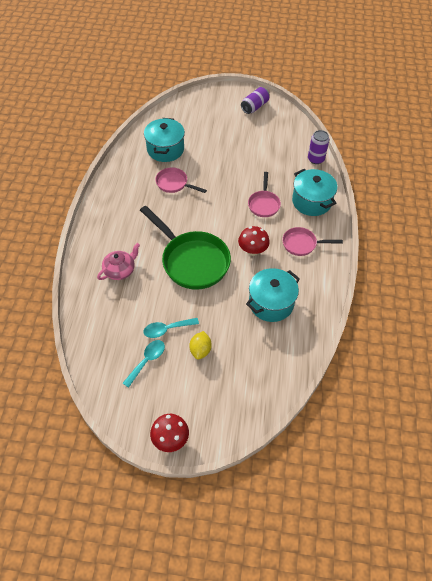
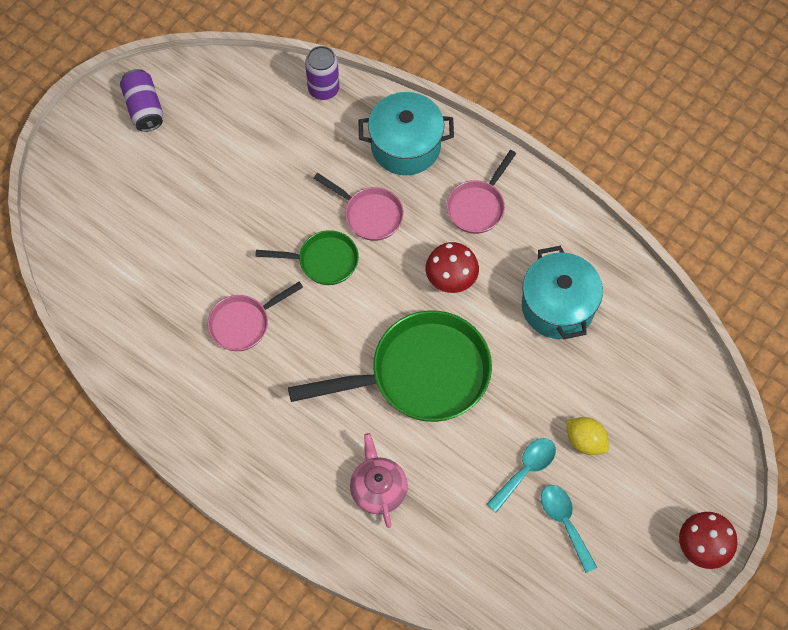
camera: 60 degrees left, 10 degrees up
turquoise pot [144,118,185,162] -> none
turquoise spoon [144,318,199,338] -> turquoise spoon turned 150 degrees counterclockwise [487,438,556,513]
none -> green pan [255,230,359,285]

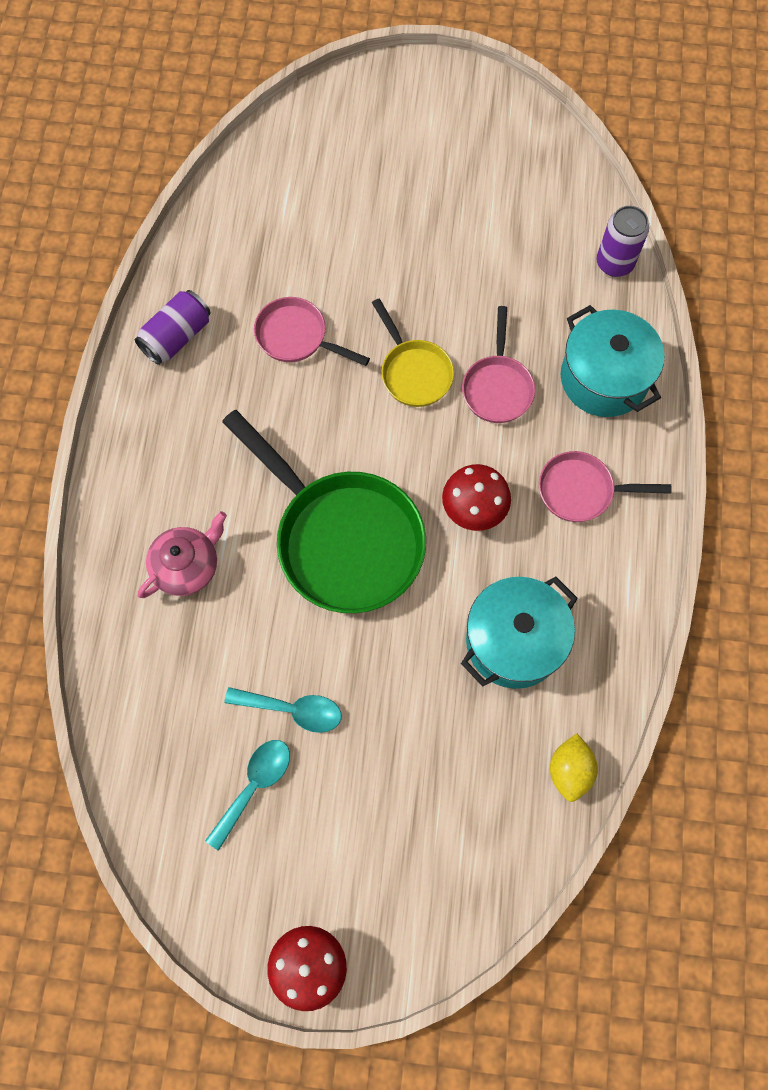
camera: 60 degrees right, 5 degrees up
purple can [120,69,163,132] -> purple can moved to [134,290,211,365]
green pan [255,230,359,285] -> yellow pan [372,298,454,407]
yellow lemon [566,417,609,455] -> yellow lemon moved to [550,734,598,802]

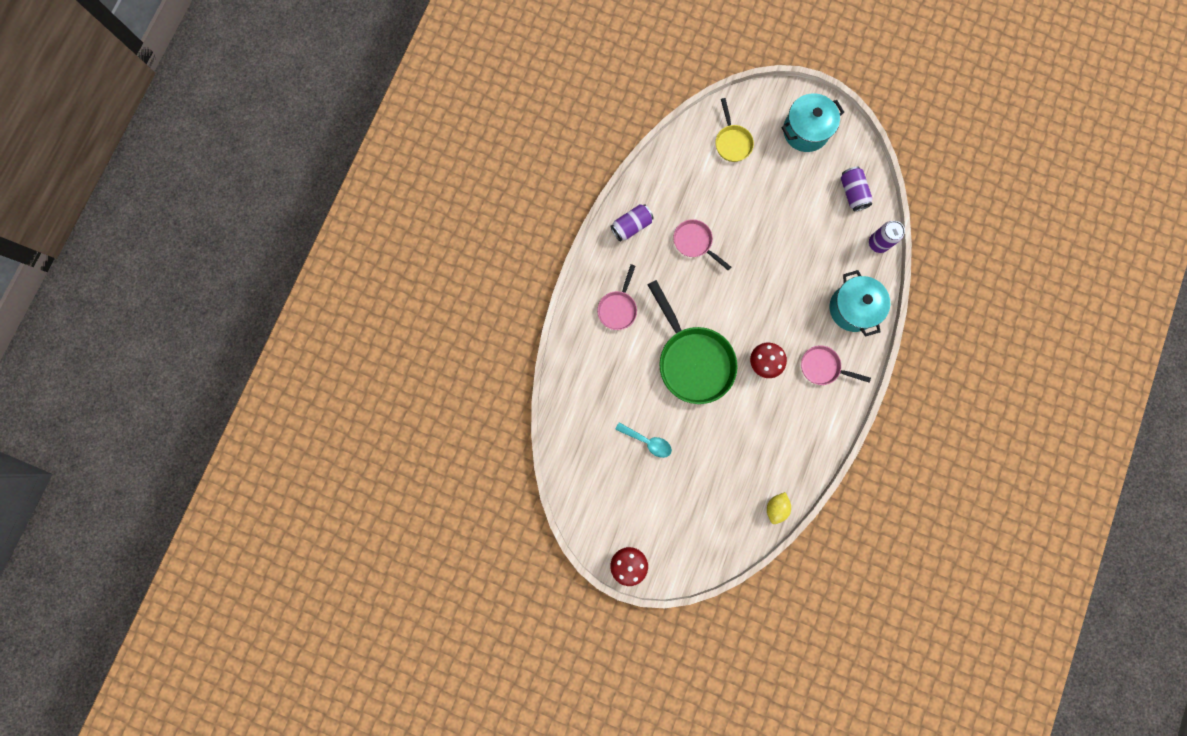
camera: 15 degrees right, 10 degrees up
pink teapot [138,511,227,598] -> none
turquoise spoon [205,740,290,851] -> none
yellow pan [372,298,454,407] -> yellow pan moved to [715,98,754,162]
turquoise pot [461,577,578,689] -> turquoise pot moved to [781,93,844,152]
pink pan [462,306,535,423] -> pink pan moved to [597,264,637,330]
none -> purple can [841,167,872,211]

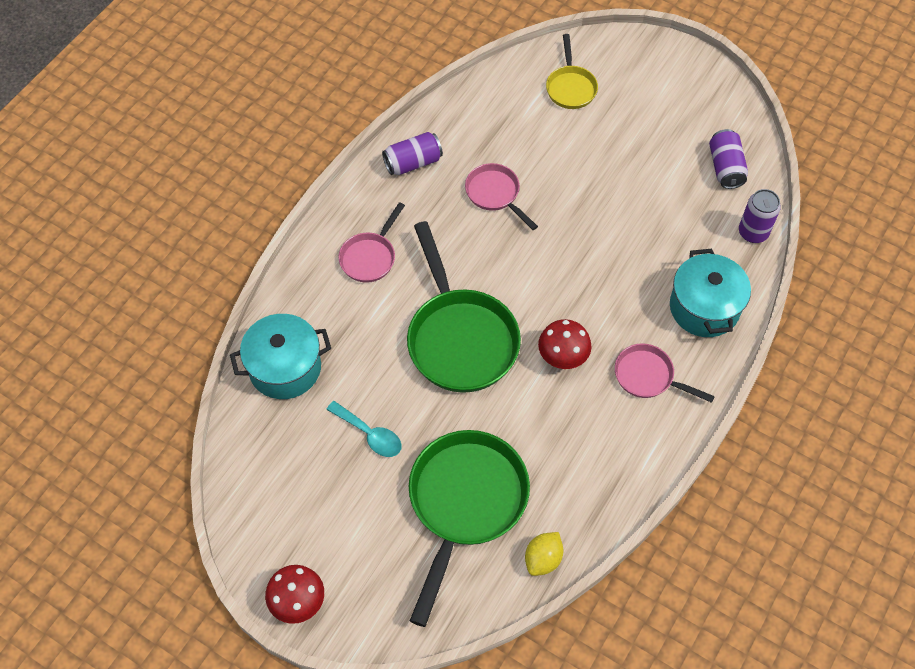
camera: 10 degrees right, 20 degrees down
turquoise pot [781,93,844,152] -> turquoise pot moved to [230,314,331,399]
none -> green pan [409,430,530,627]

